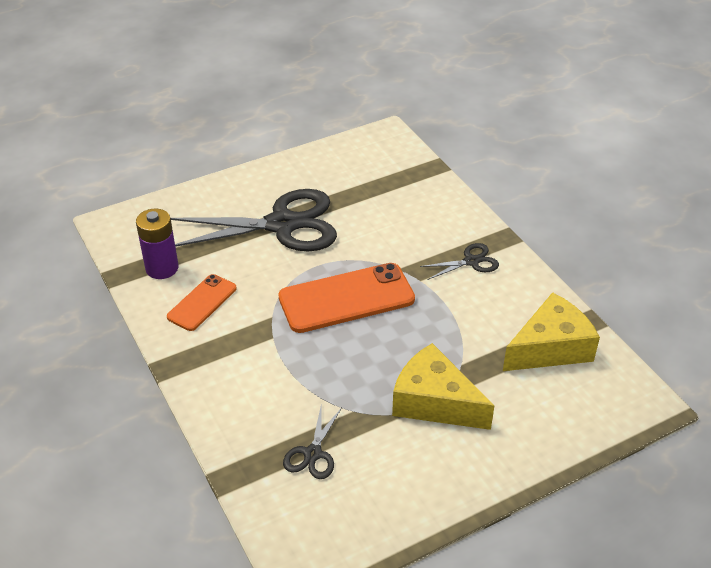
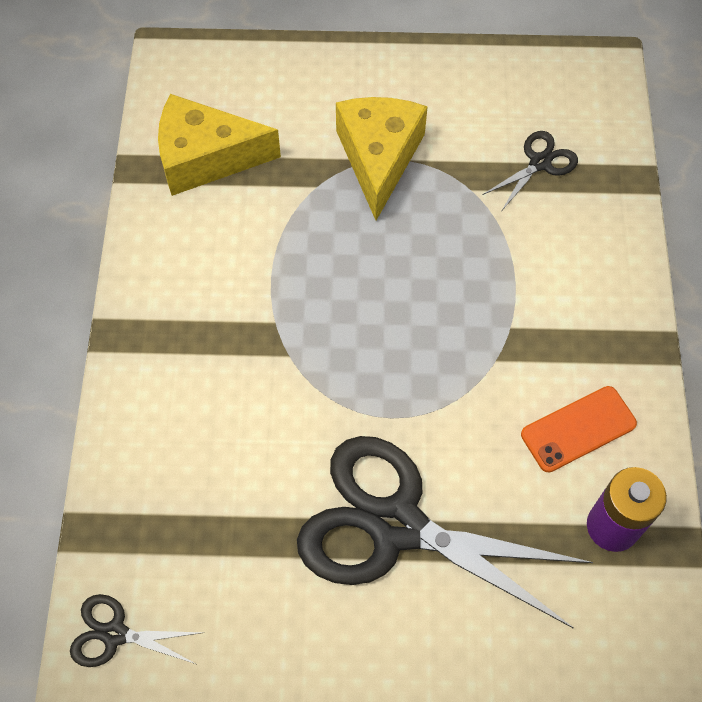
camera: 150 degrees left, 20 degrees up
orange phone [278,263,415,333] -> none
yellow cheese [392,343,494,430] -> yellow cheese turned 150 degrees counterclockwise [336,97,428,220]
black scissors [420,243,499,280] -> black scissors moved to [70,594,205,667]

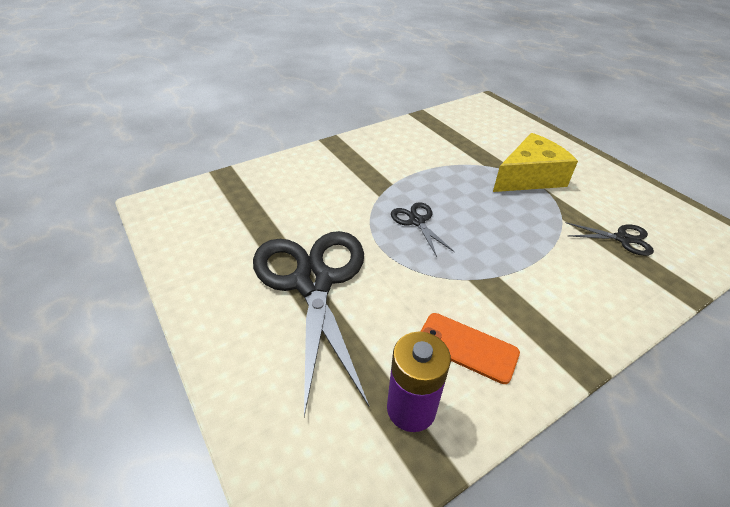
camera: 55 degrees right, 20 degrees down
black scissors [70,594,205,667] -> black scissors moved to [391,202,455,257]
yellow cheese [158,94,281,196] -> none

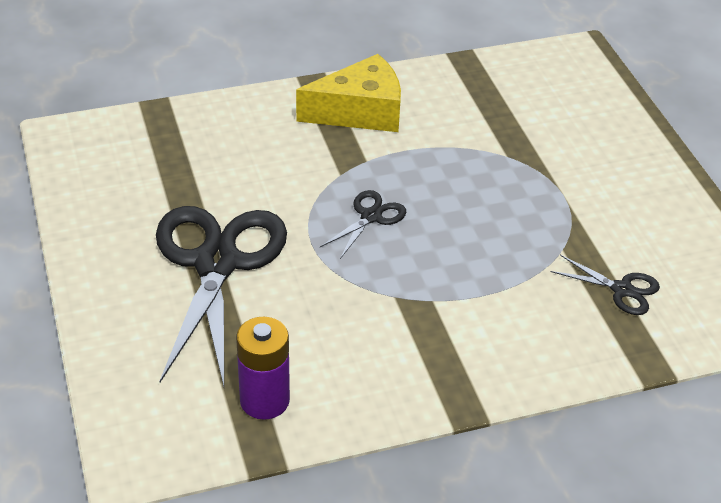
camera: 15 degrees right, 0 degrees up
black scissors [391,202,455,257] -> black scissors turned 45 degrees clockwise [320,190,406,259]
orange phone [420,313,520,384] -> none
yellow cheese [493,133,578,192] -> yellow cheese moved to [296,54,401,132]

